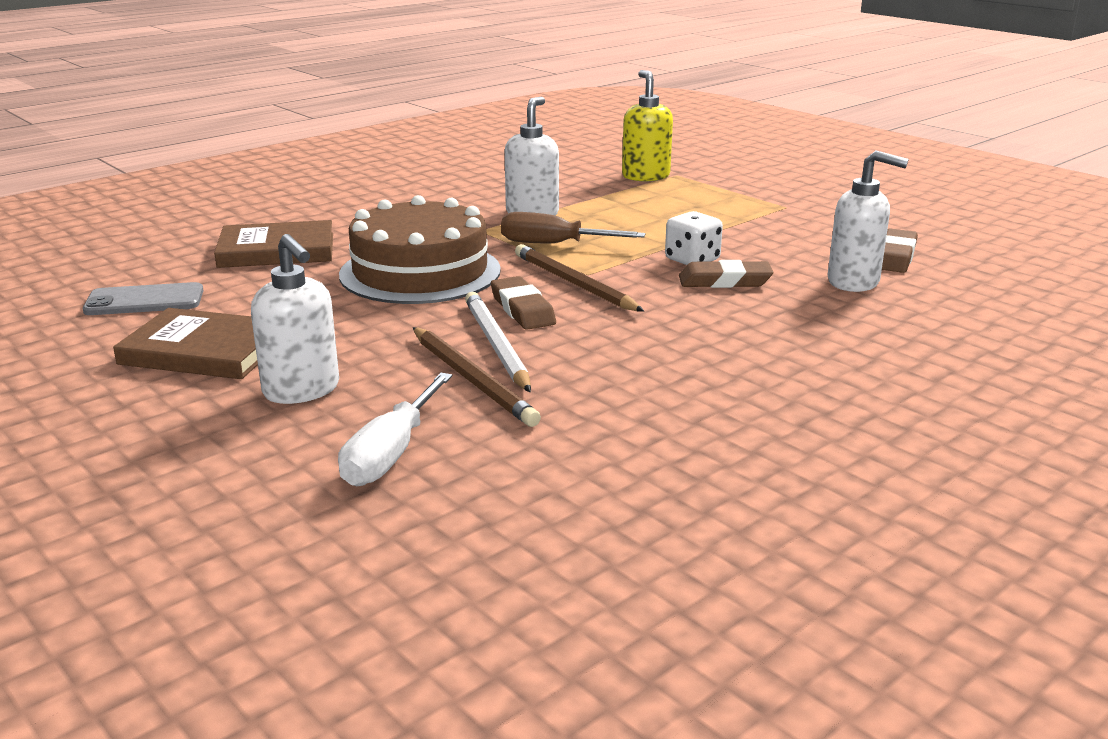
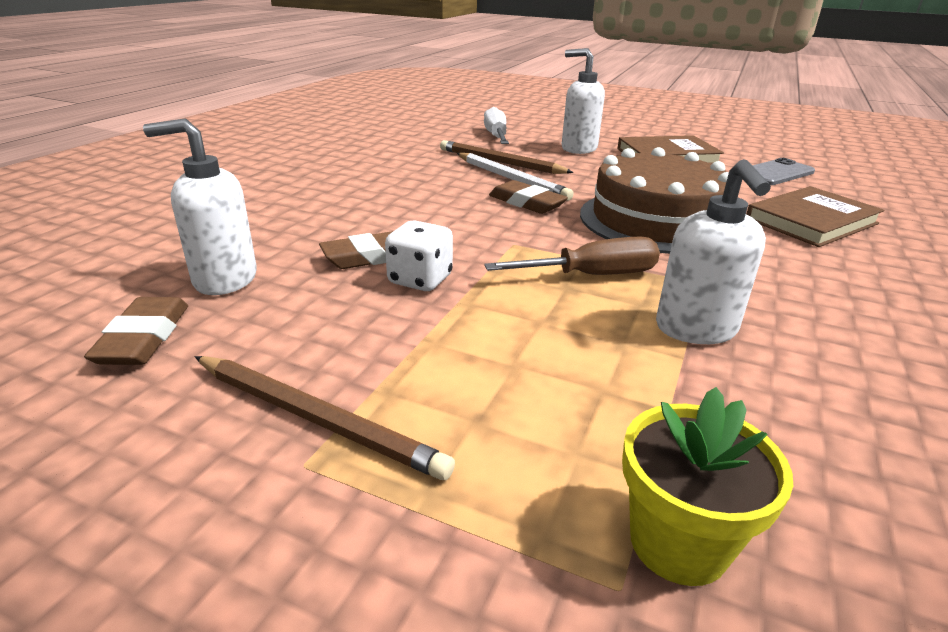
camera: 155 degrees right, 5 degrees up
brown pencil [515,244,644,311] -> brown pencil moved to [195,356,455,480]
yellow soap dispenser [622,70,673,181] -> yellow flower pot [622,387,793,586]

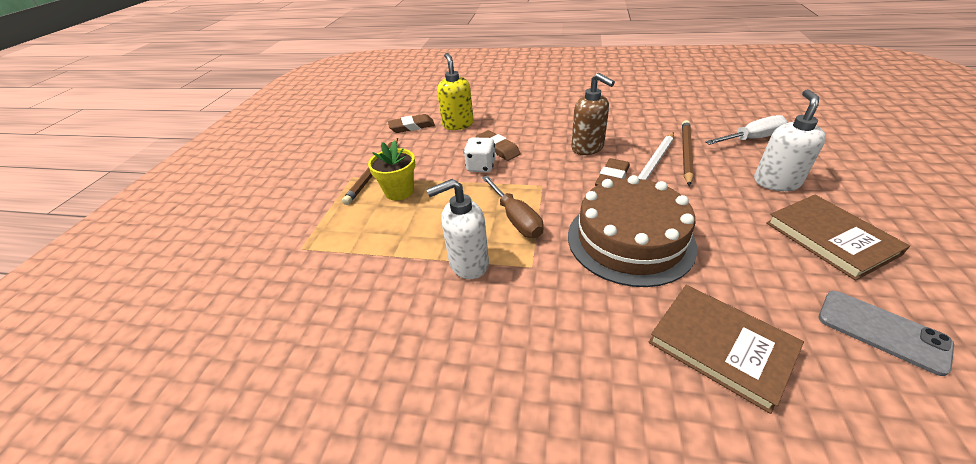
camera: 80 degrees right, 10 degrees up
white soap dispenser [143,119,257,295] -> yellow soap dispenser [437,53,474,130]
yellow flower pot [622,387,793,586] -> yellow flower pot moved to [368,141,415,201]
none -> brown soap dispenser [571,73,615,155]

